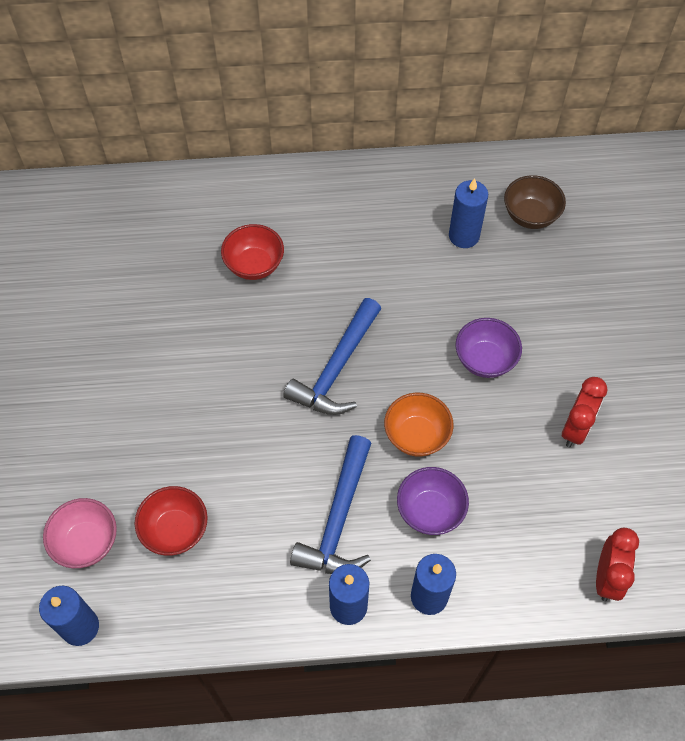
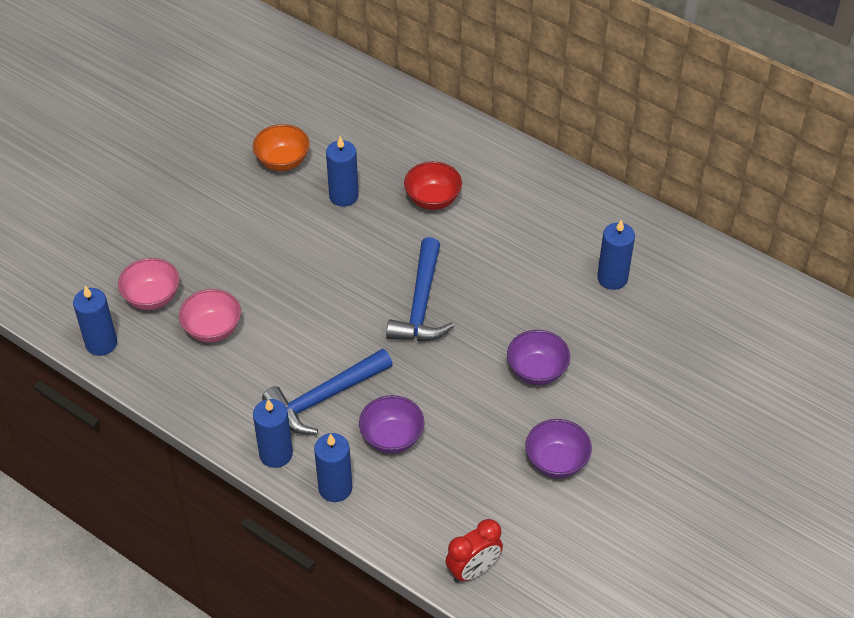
camera: 40 degrees right, 10 degrees down
red bowl [135,486,208,556] -> pink bowl [179,289,241,343]
blue hammer [283,298,381,415] -> blue hammer turned 60 degrees counterclockwise [386,237,454,341]
orange bowl [384,393,454,457] -> orange bowl moved to [253,124,310,171]
brown bowl [504,175,566,229] -> none
red clock [562,377,607,447] -> purple bowl [525,419,592,478]
none -> blue candle [326,136,359,207]

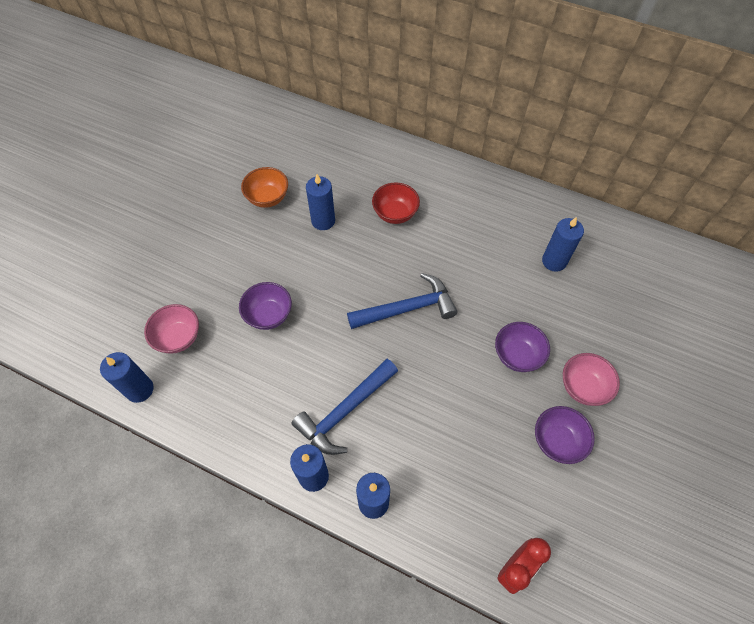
camera: 10 degrees left, 10 degrees up
pink bowl [179,289,241,343] -> pink bowl moved to [563,353,620,406]
purple bowl [359,395,424,454] -> purple bowl moved to [239,282,292,330]
blue hammer [386,237,454,341] -> blue hammer turned 105 degrees counterclockwise [347,273,457,329]

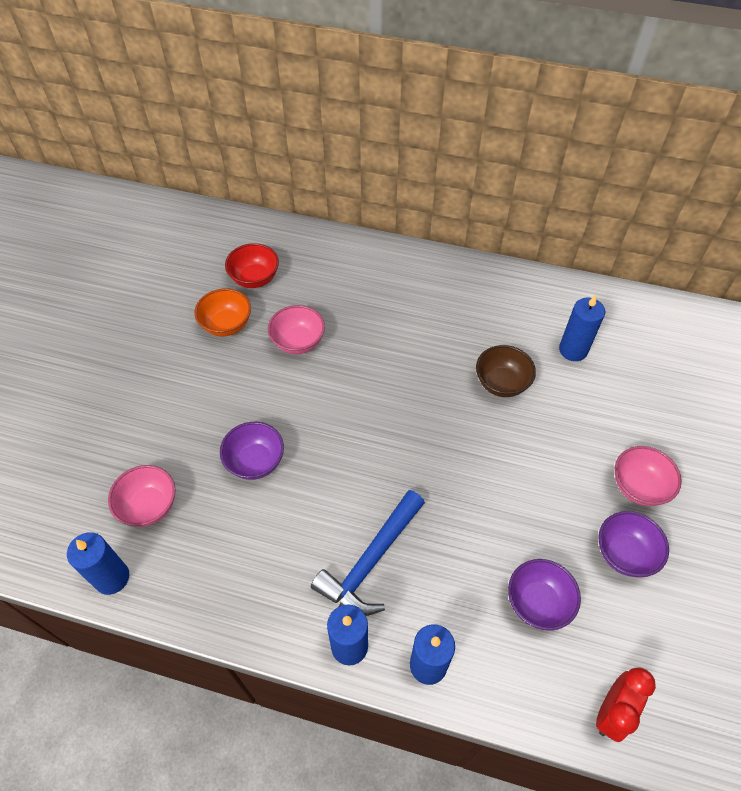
camera: 10 degrees left, 5 degrees down
blue candle [306,174,335,230] -> pink bowl [268,305,325,354]
blue hammer [347,273,457,329] -> none
red bowl [372,182,420,224] -> red bowl moved to [225,243,279,288]
purple bowl [495,322,550,372] -> purple bowl moved to [508,559,581,631]
none -> brown bowl [476,345,536,397]

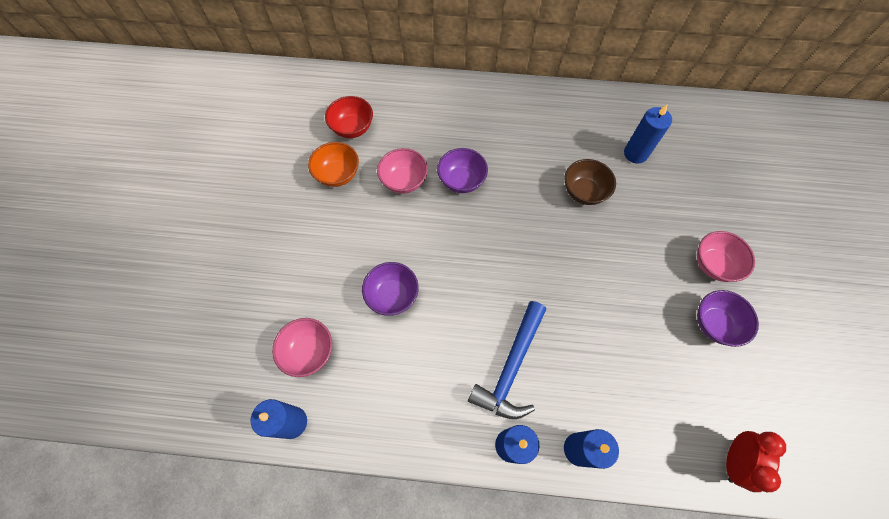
camera: 10 degrees left, 10 degrees up
purple bowl [508,559,581,631] -> purple bowl moved to [437,148,488,193]

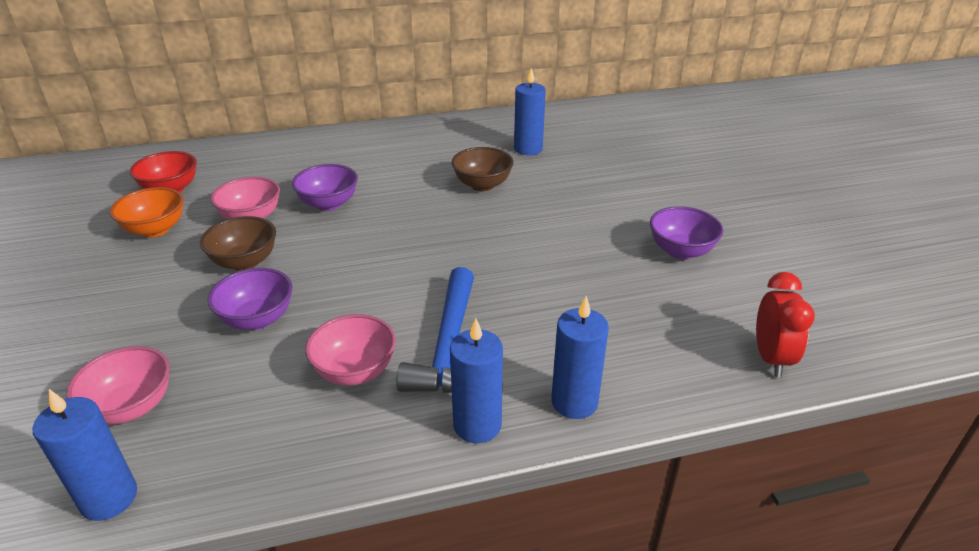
camera: 20 degrees left, 30 degrees down
pink bowl [697,231,755,282] -> pink bowl moved to [305,314,396,385]
none -> brown bowl [200,216,276,271]

